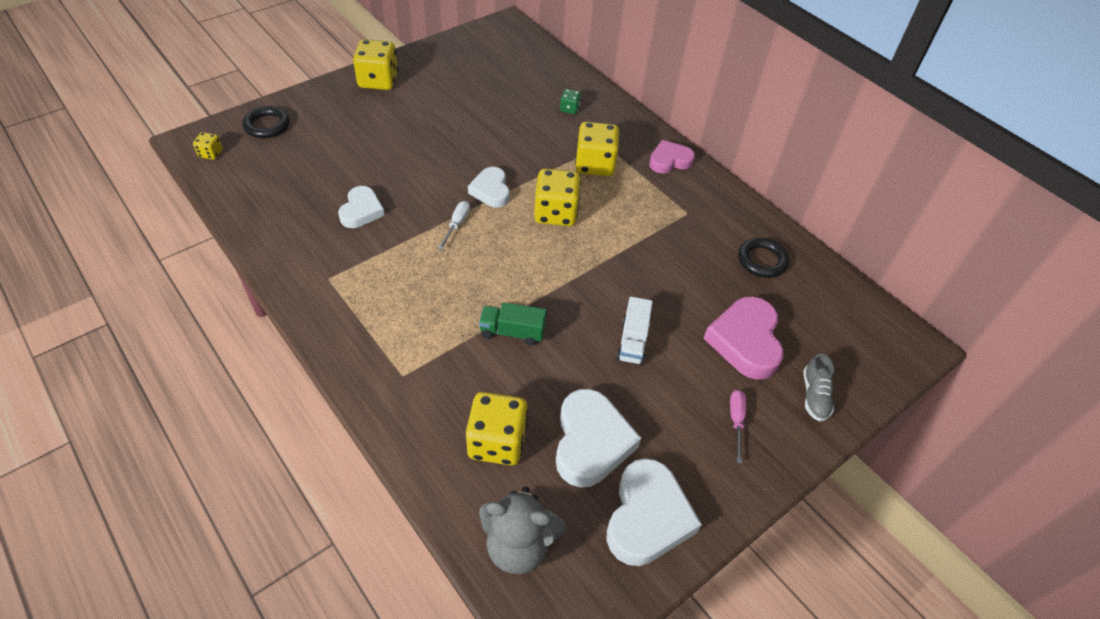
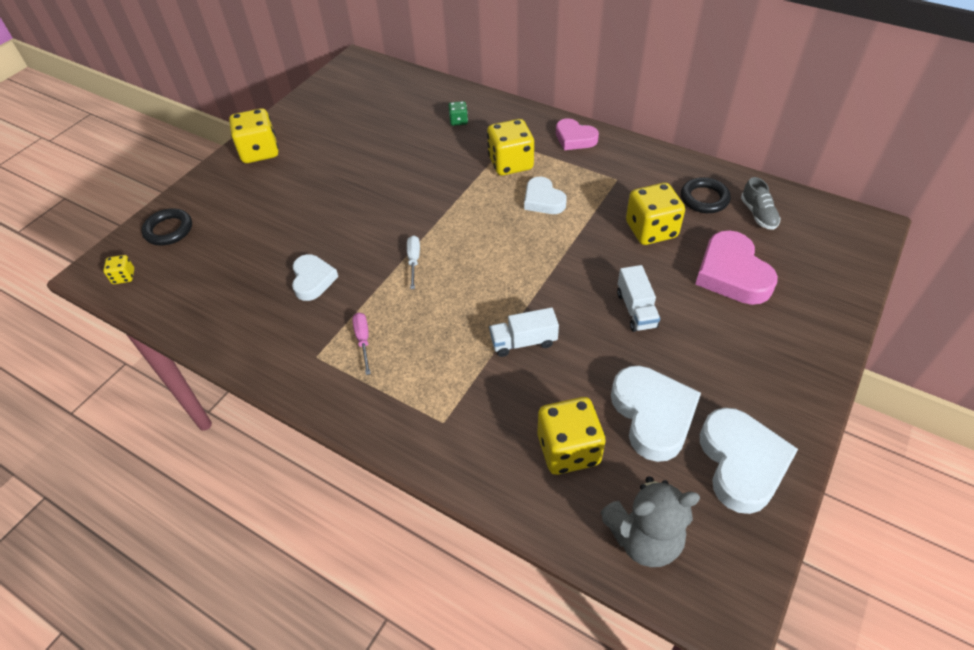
camera: 15 degrees left, 0 degrees up
white heart [468,167,510,208] -> white heart moved to [524,177,567,214]
green truck [479,302,547,346] -> white truck [489,307,559,357]
yellow dice [534,169,581,226] -> yellow dice moved to [626,183,685,245]
pink heart [649,140,695,174] -> pink heart turned 105 degrees counterclockwise [556,118,599,150]
pink screwdriver [730,390,746,463] -> pink screwdriver moved to [352,312,371,375]
grey shoe [803,353,834,421] -> grey shoe moved to [741,177,781,230]

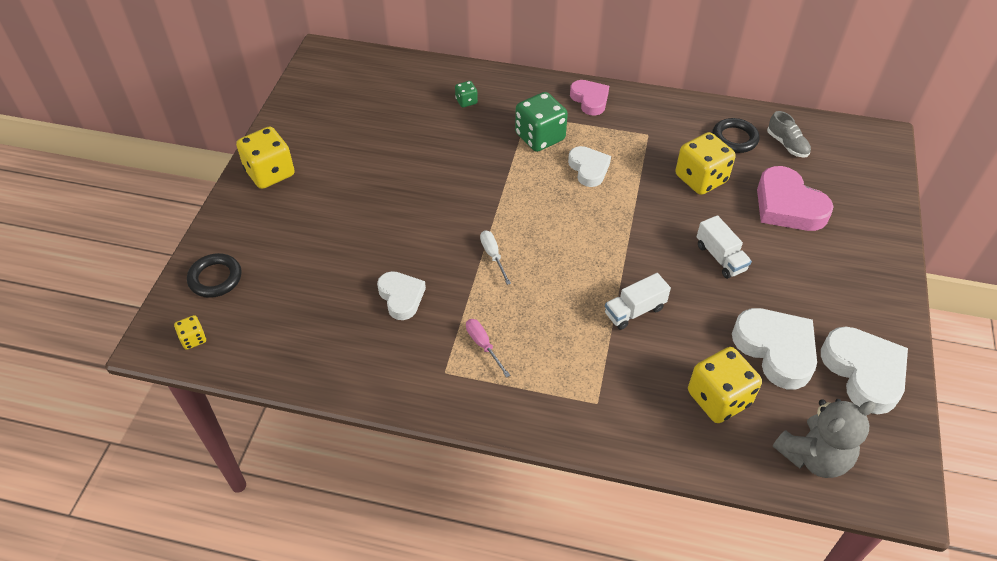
camera: 20 degrees left, 0 degrees up
yellow dice [487,119,534,175] -> green dice [515,92,568,152]
white heart [524,177,567,214] -> white heart turned 150 degrees counterclockwise [568,146,611,187]
pink heart [556,118,599,150] -> pink heart turned 135 degrees counterclockwise [570,80,609,115]

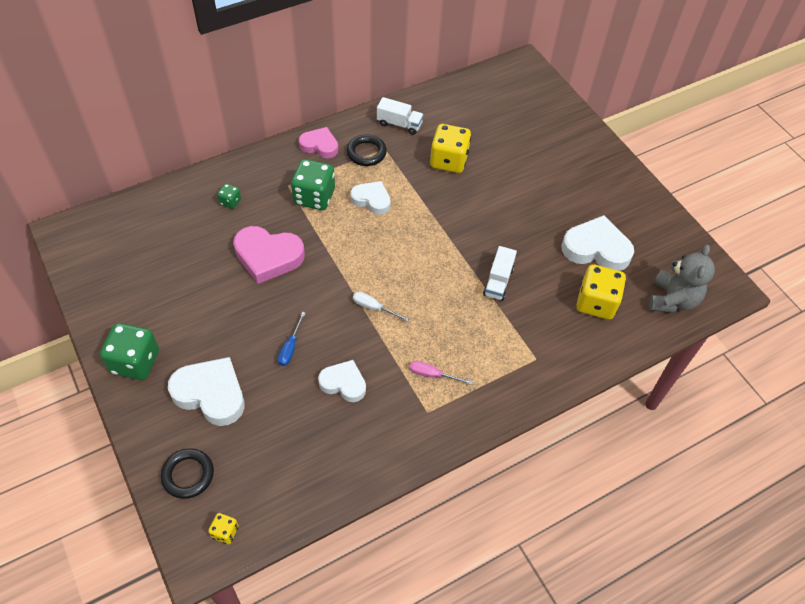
camera: 45 degrees left, 5 degrees up
yellow dice [236,127,295,189] -> green dice [100,323,159,380]
white truck [696,215,752,279] -> white truck moved to [377,97,424,135]
black ring [712,118,760,153] -> black ring moved to [347,135,387,166]
pink heart [757,166,834,231] -> pink heart moved to [233,226,305,284]
grey shoe [767,111,811,158] -> none
white heart [821,327,908,414] -> white heart moved to [168,357,245,426]
none -> blue screwdriver [278,312,305,366]

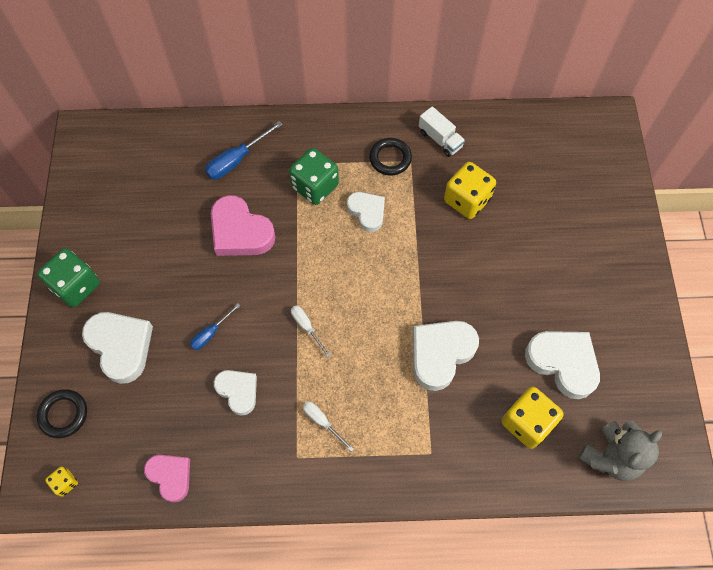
camera: 30 degrees right, 10 degrees up
green dice [217,184,241,209] -> blue screwdriver [205,121,283,180]
pink heart [299,127,338,158] -> pink heart moved to [144,455,190,503]
pink screwdriver [410,361,473,385] -> white screwdriver [303,401,354,452]
white truck [483,246,517,301] -> white heart [413,321,479,391]

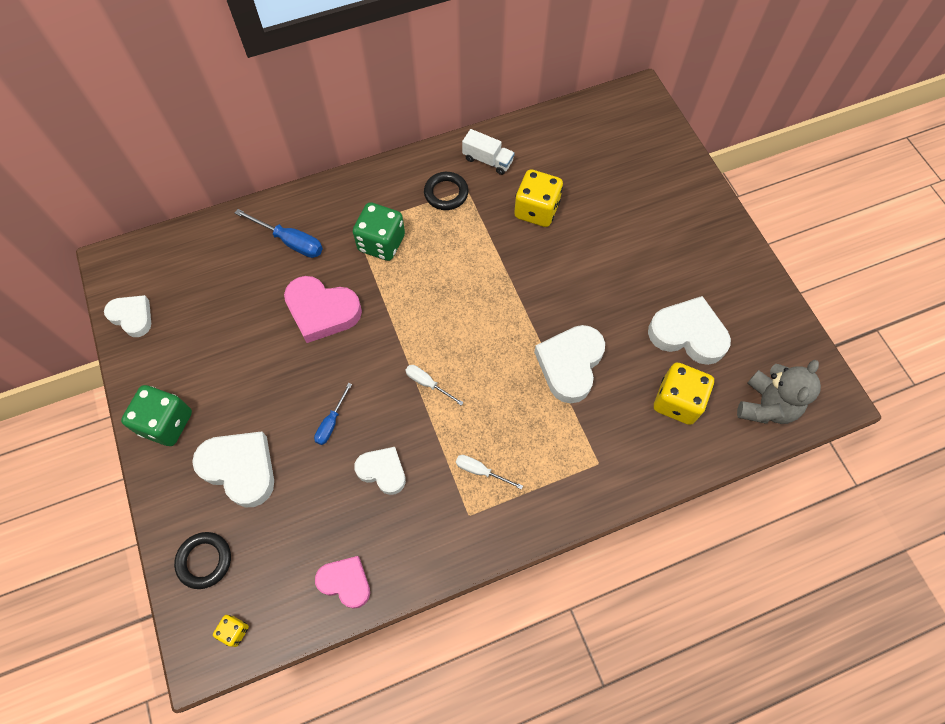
camera: 20 degrees left, 0 degrees up
blue screwdriver [205,121,283,180] -> blue screwdriver turned 90 degrees counterclockwise [235,209,323,258]
white heart [347,192,385,232] -> white heart moved to [104,295,151,337]

